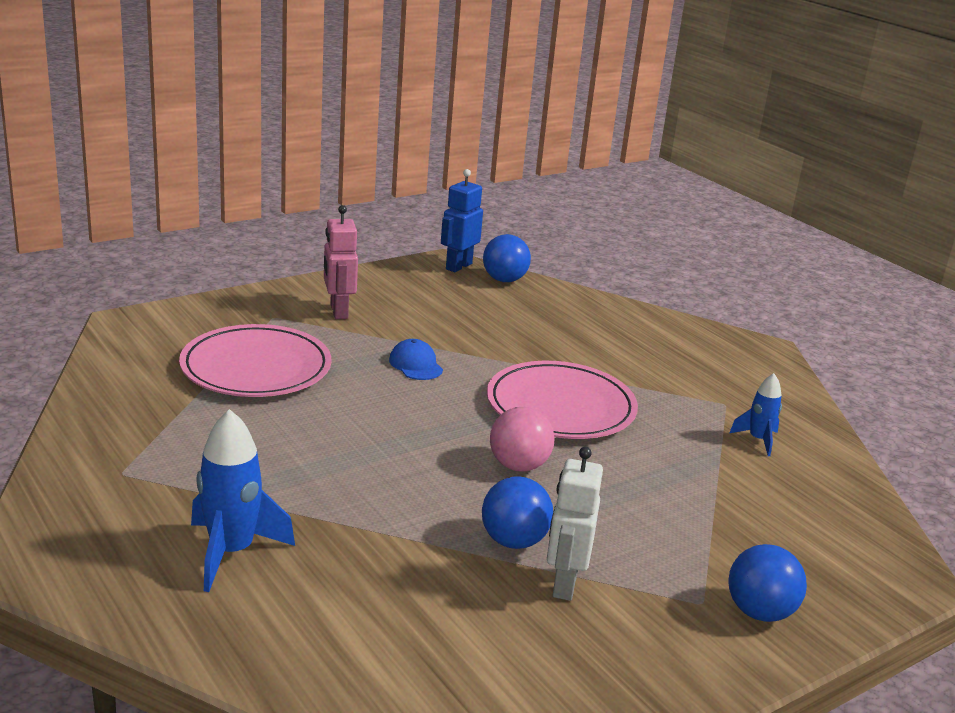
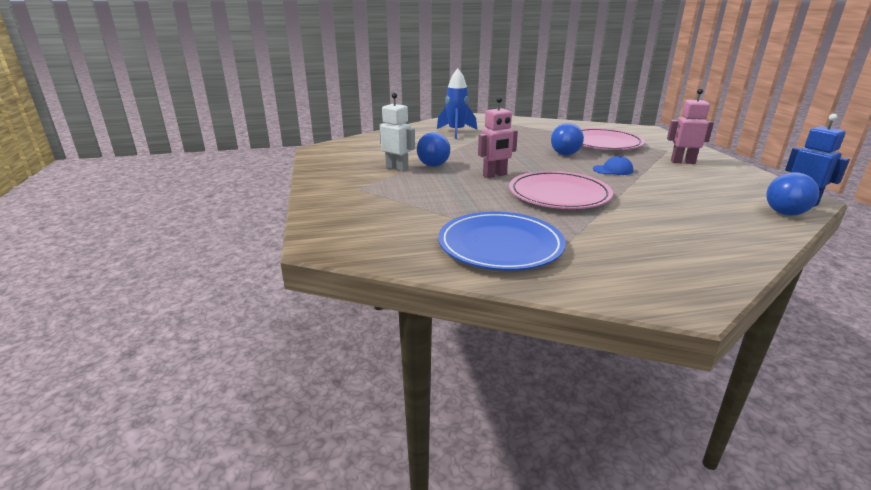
camera: 115 degrees right, 0 degrees up
pink ball [490,407,554,471] -> pink robot [478,97,518,178]
blue ball [728,544,807,622] -> blue ball moved to [551,123,584,155]
blue rocket [730,373,782,456] -> blue plate [438,212,566,271]

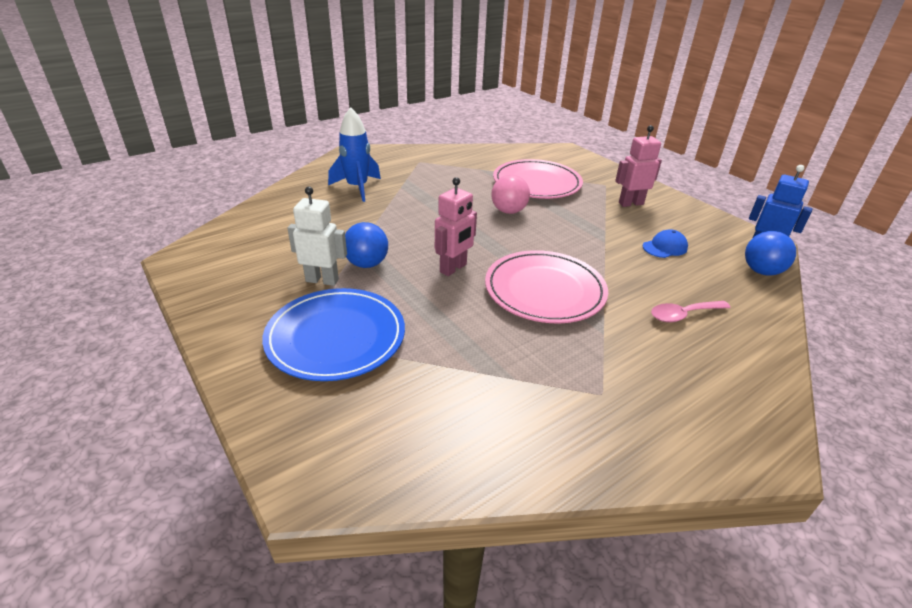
camera: 25 degrees left, 10 degrees up
blue plate [438,212,566,271] -> blue plate moved to [262,288,405,381]
blue ball [551,123,584,155] -> pink ball [491,175,530,214]
blue cap [593,156,633,175] -> blue cap moved to [642,229,688,258]
none -> pink spoon [651,301,731,322]

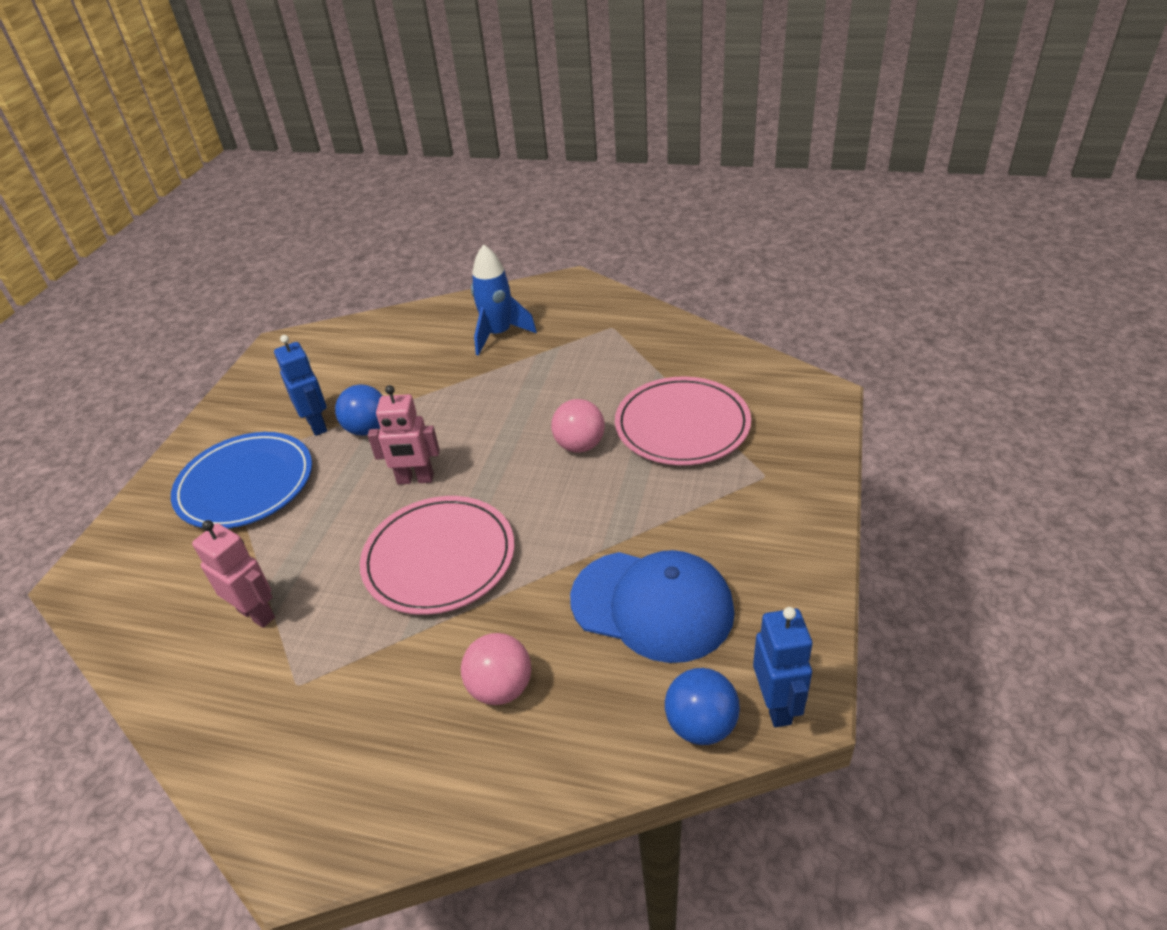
camera: 55 degrees right, 5 degrees up
white robot [287,187,347,286] -> blue robot [274,335,327,436]
pink robot [615,125,662,207] -> pink robot moved to [192,520,275,628]
blue cap [642,229,688,258] -> blue cap [570,550,735,663], size x2.24
pink spoon [651,301,731,322] -> pink ball [461,633,531,705]

